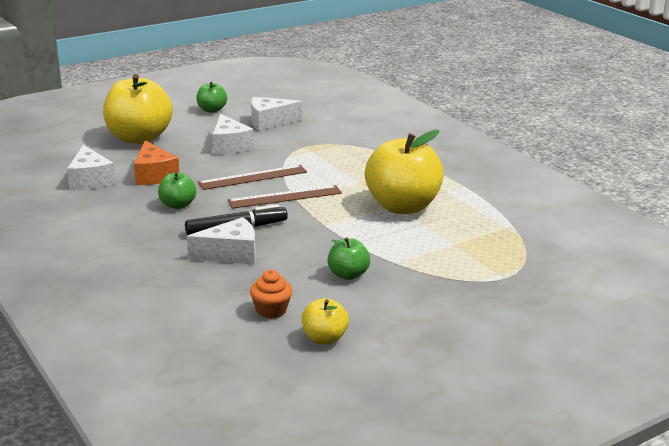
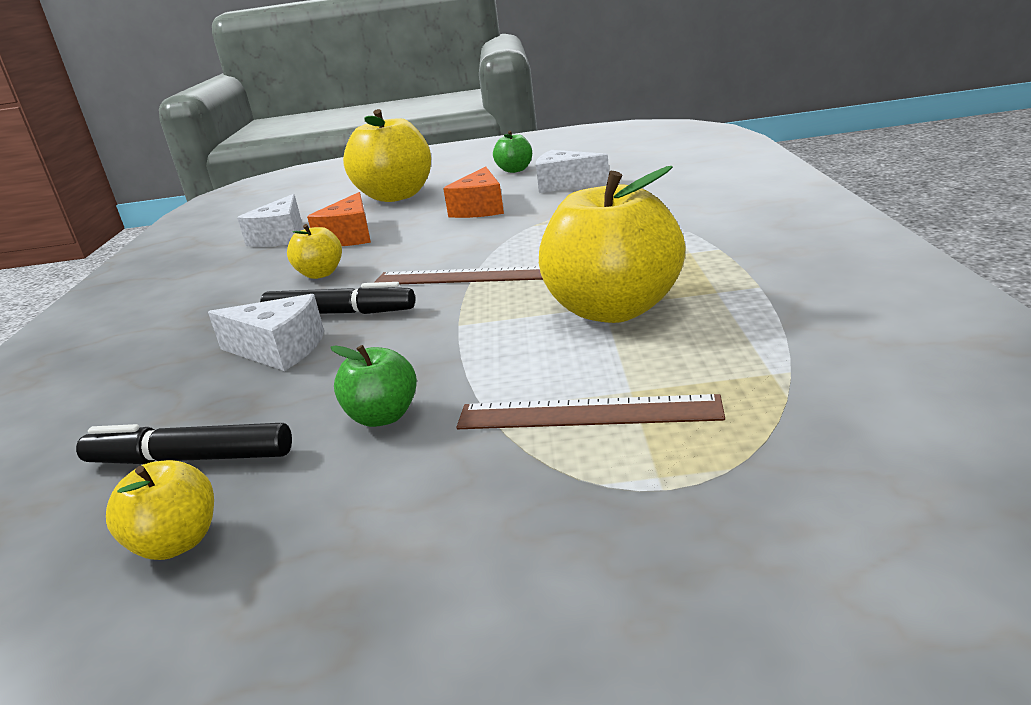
camera: 35 degrees right, 0 degrees up
green apple [158,172,196,209] -> yellow apple [287,224,342,279]
brown ruler [198,165,307,190] -> brown ruler moved to [457,394,725,429]
white cheese [212,114,254,154] -> orange cheese [443,167,504,218]
orange cupcake [250,270,292,319] -> black marker [76,423,292,464]

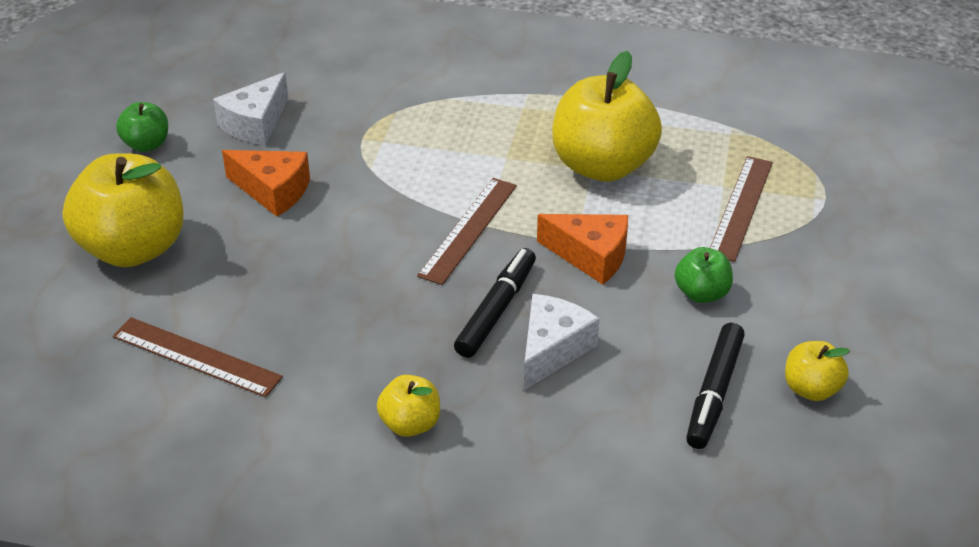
camera: 80 degrees left, 15 degrees up
white cheese [237,194,302,247] -> brown ruler [113,317,283,397]
yellow apple [287,224,342,279] -> yellow apple moved to [377,375,440,437]
orange cheese [307,192,371,246] -> orange cheese moved to [537,214,628,285]

